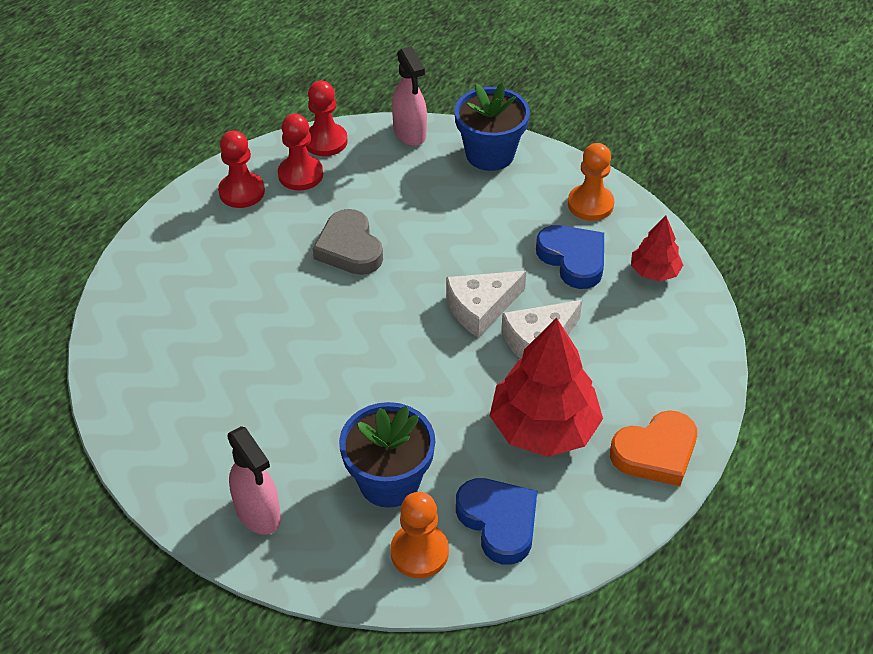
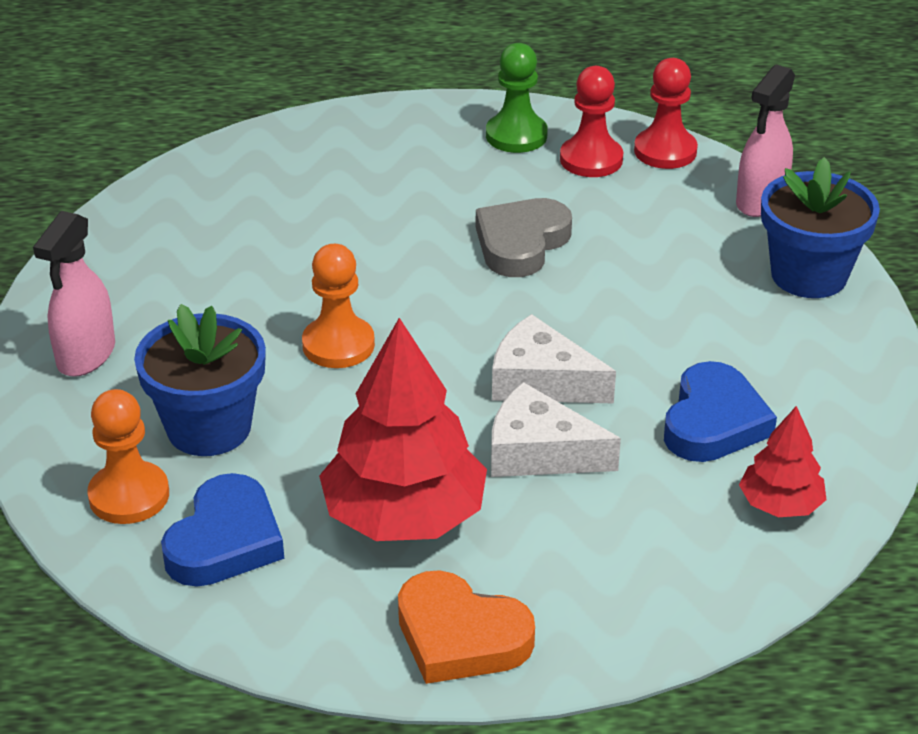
camera: 55 degrees right, 10 degrees down
red pawn [218,131,265,208] -> green pawn [486,43,548,153]
orange pawn [568,143,614,221] -> orange pawn moved to [302,244,375,368]

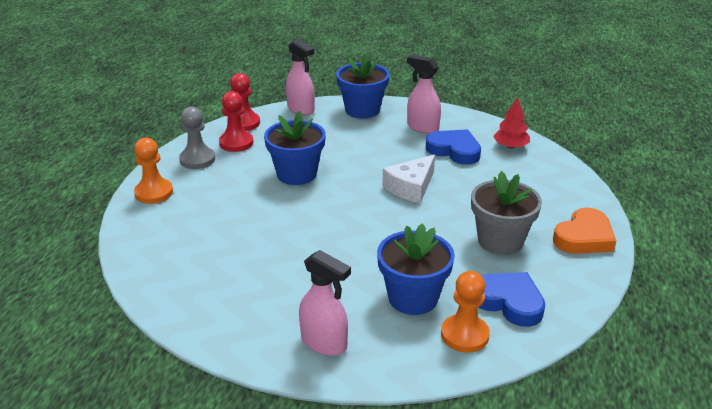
camera: 75 degrees left, 5 degrees down
orange pawn [302,244,375,368] -> orange pawn moved to [134,138,173,204]
red tree [319,318,487,541] -> grey flower pot [471,171,542,255]
grey heart [476,198,572,277] -> blue flower pot [264,111,326,185]
green pawn [486,43,548,153] -> grey pawn [179,107,215,169]
white cheese [491,382,621,477] -> none
none -> pink spray bottle [407,55,441,134]

